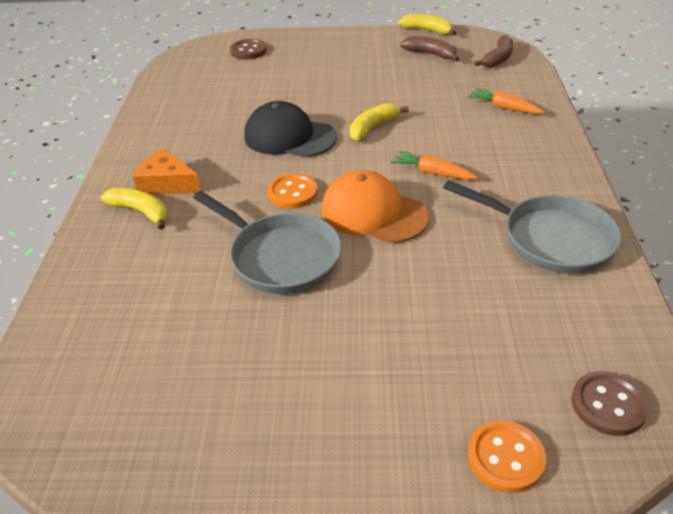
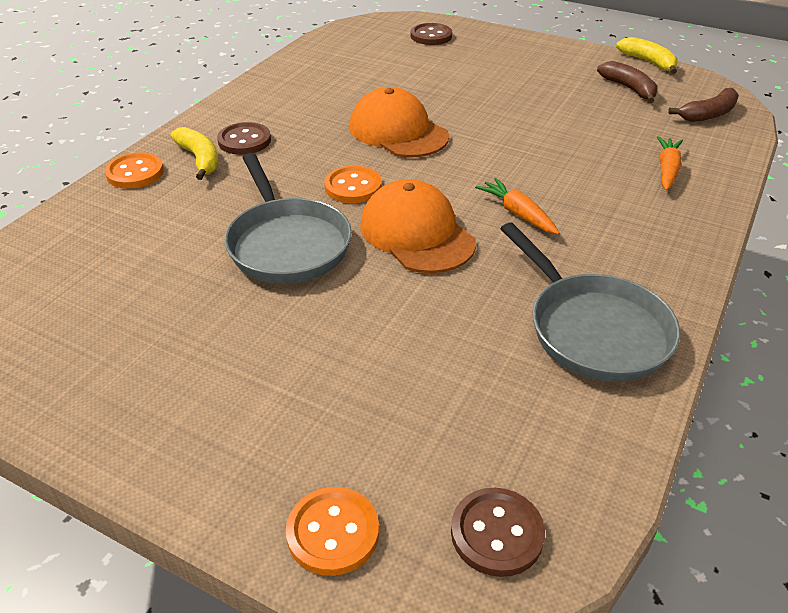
camera: 25 degrees right, 0 degrees up
orange cheese [133,149,201,195] -> brown button [217,122,271,155]
black cap [244,101,337,157] -> orange cap [350,87,449,158]
yellow banana [350,103,409,141] -> none
orange carrot [468,88,544,114] -> orange carrot turned 45 degrees clockwise [657,136,683,190]
none -> orange button [105,152,164,189]

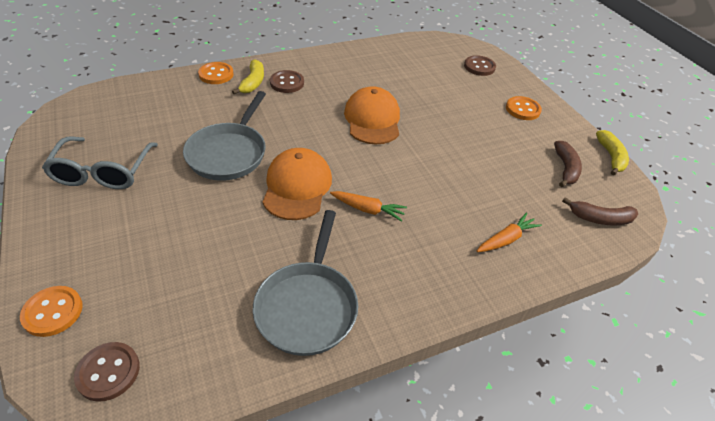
camera: 35 degrees right, 5 degrees up
orange button [324,166,382,203] -> orange button moved to [506,96,542,120]
orange carrot [475,178,559,234] -> orange carrot turned 105 degrees clockwise [330,191,407,222]
none -> grey glasses [42,137,158,189]

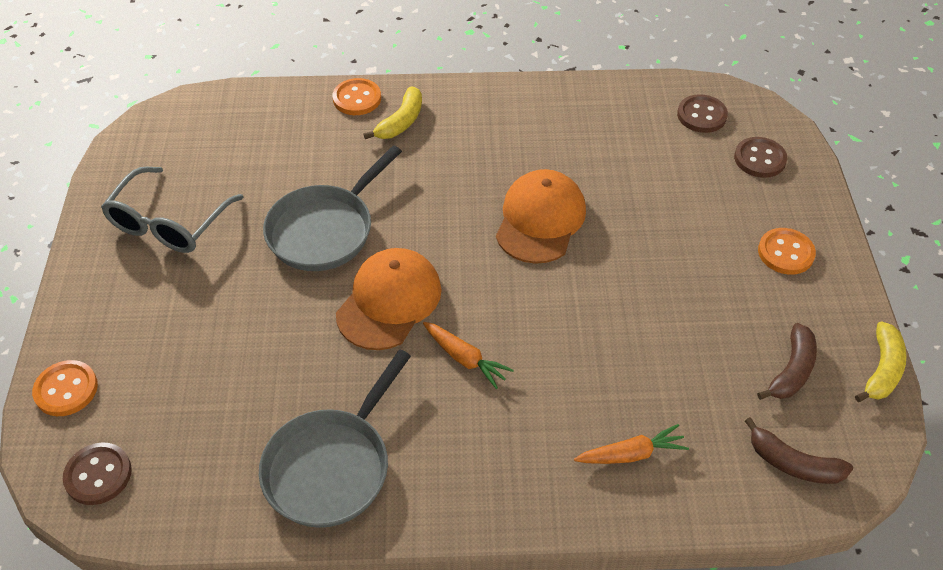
camera: 25 degrees right, 5 degrees up
brown button [270,70,304,93] -> brown button moved to [677,94,728,133]

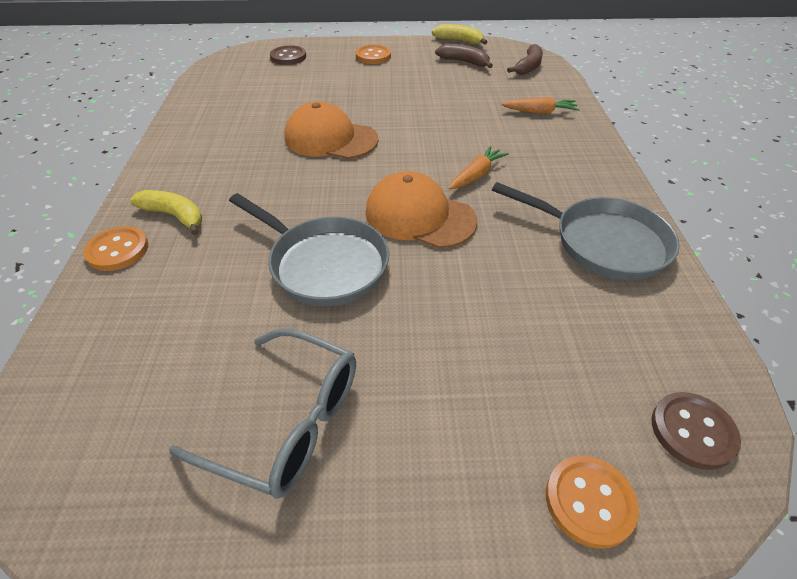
camera: 90 degrees left, 5 degrees down
orange carrot [574,424,689,464] -> orange carrot turned 105 degrees clockwise [502,97,580,114]
brown button [677,94,728,133] -> none

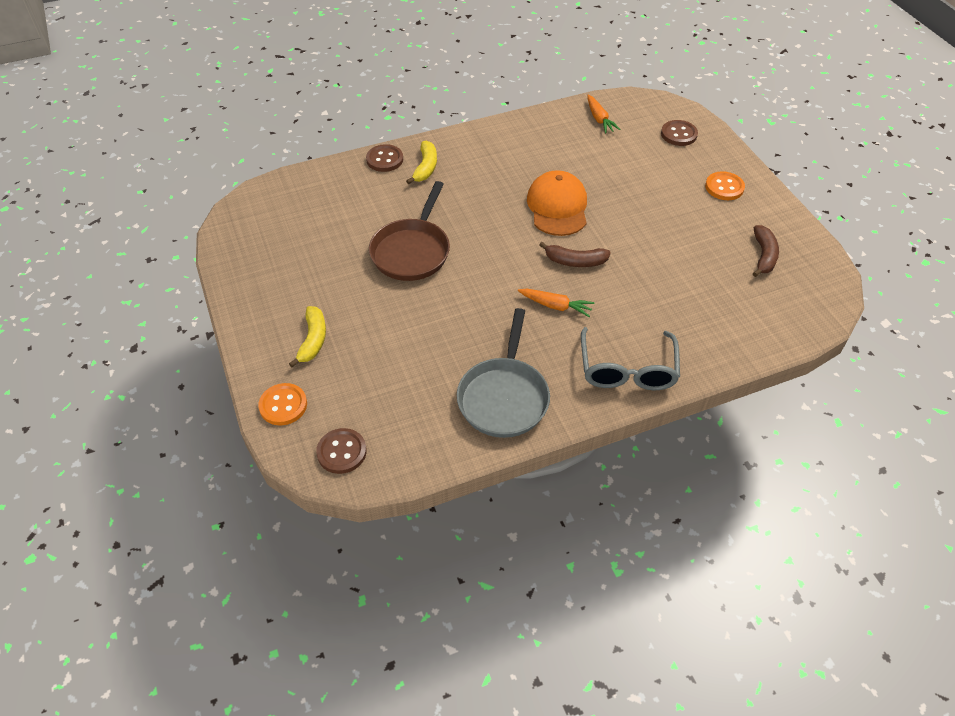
camera: 70 degrees right, 5 degrees up
orange button [83,226,149,271] -> brown button [366,144,403,172]
grey glasses [169,328,356,499] -> grey glasses moved to [581,327,680,390]
grey pan [229,193,389,306] -> brown pan [369,181,450,281]
orange cap [365,171,477,248] -> none
yellow banana [432,24,487,45] -> yellow banana moved to [289,306,326,367]
orange carrot [502,97,580,114] -> orange carrot moved to [587,95,621,133]
brown banana [507,44,543,75] -> brown banana moved to [539,242,611,267]

